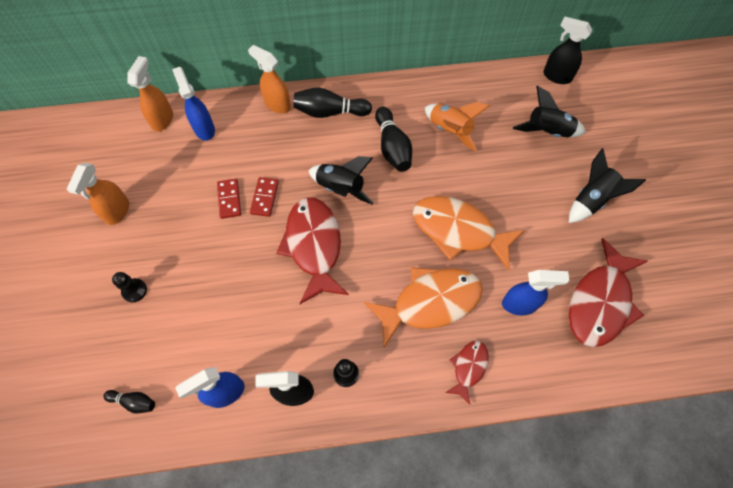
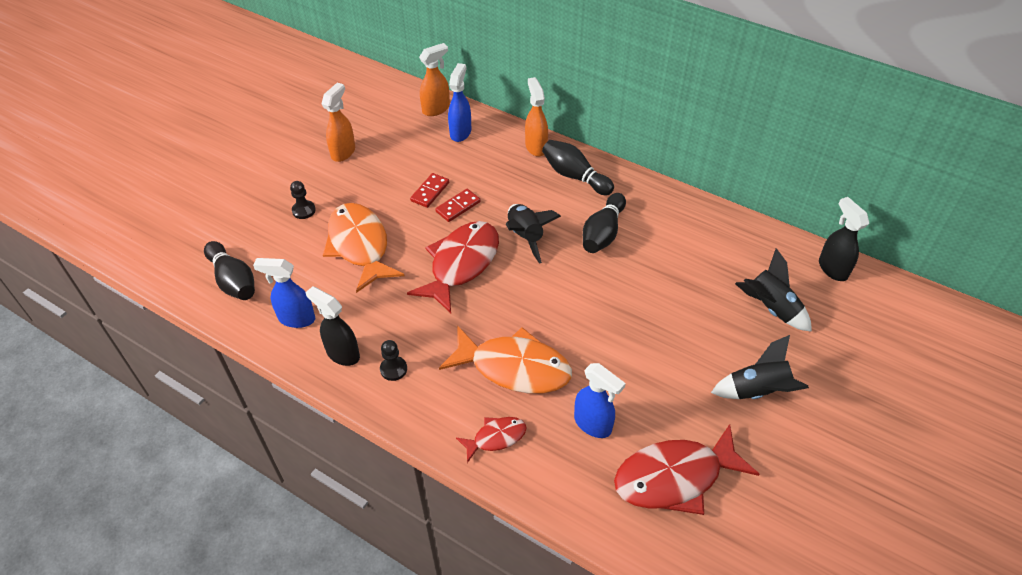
camera: 40 degrees right, 15 degrees down
orange spray bottle [67,163,129,225] -> orange spray bottle turned 150 degrees clockwise [321,83,355,162]
black bowling pin [103,390,155,414] -> black bowling pin [204,241,255,300], size x1.82
orange fish [413,196,525,270] -> orange fish moved to [323,203,404,293]
orange rocket [425,102,490,151] -> none

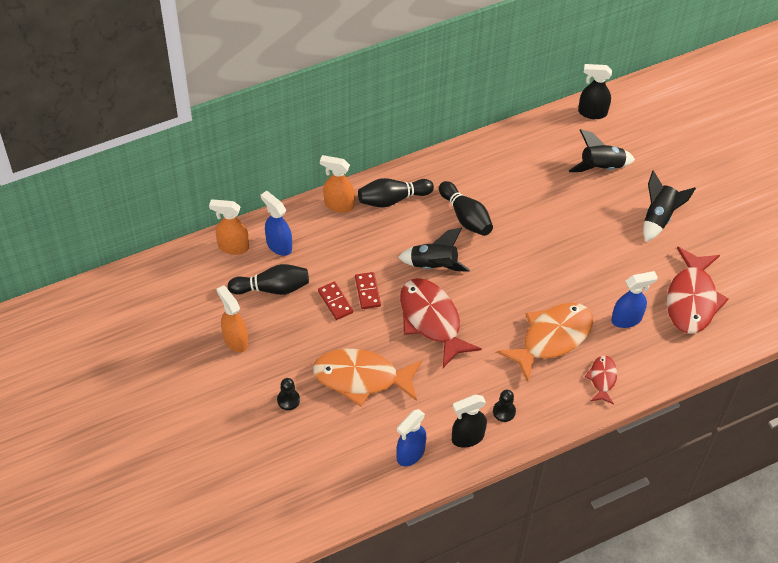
camera: 60 degrees left, 5 degrees up
black bowling pin [204,241,255,300] -> black bowling pin moved to [228,264,309,295]
orange spray bottle [419,43,450,116] -> orange spray bottle turned 75 degrees counterclockwise [209,199,249,255]

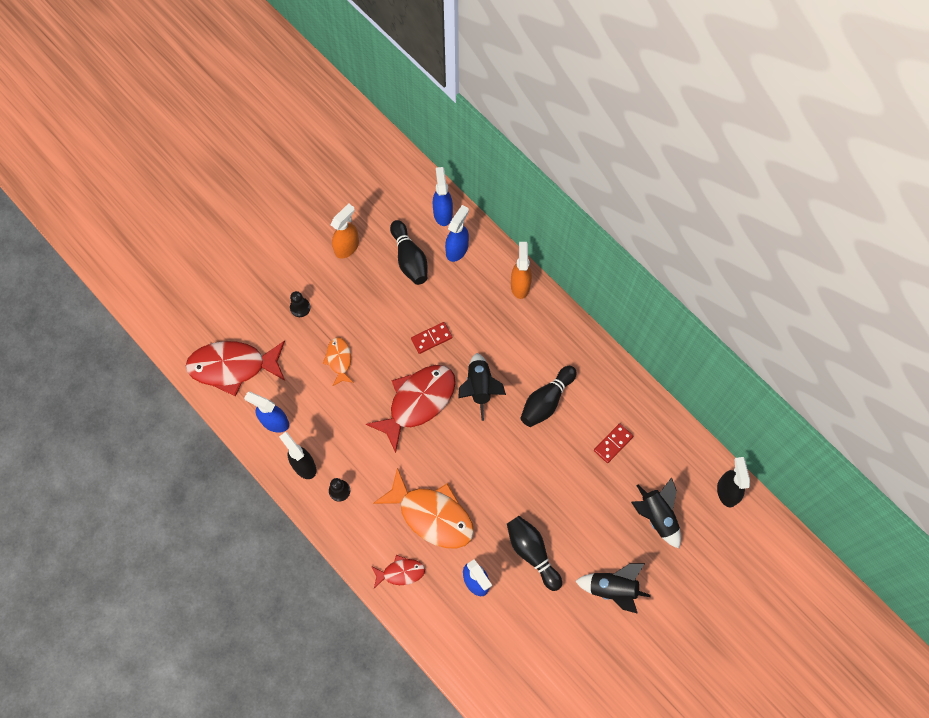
camera: 75 degrees right, 15 degrees up
orange spray bottle [209,199,249,255] -> blue spray bottle [433,167,453,226]
orange fish [313,349,422,406] -> orange fish [323,337,354,386], size x0.51
red domino [318,282,353,320] -> red domino moved to [594,423,634,463]
black bowling pin [358,178,434,207] -> black bowling pin moved to [507,516,562,591]
red fish [667,247,729,334] -> red fish moved to [186,341,285,396]

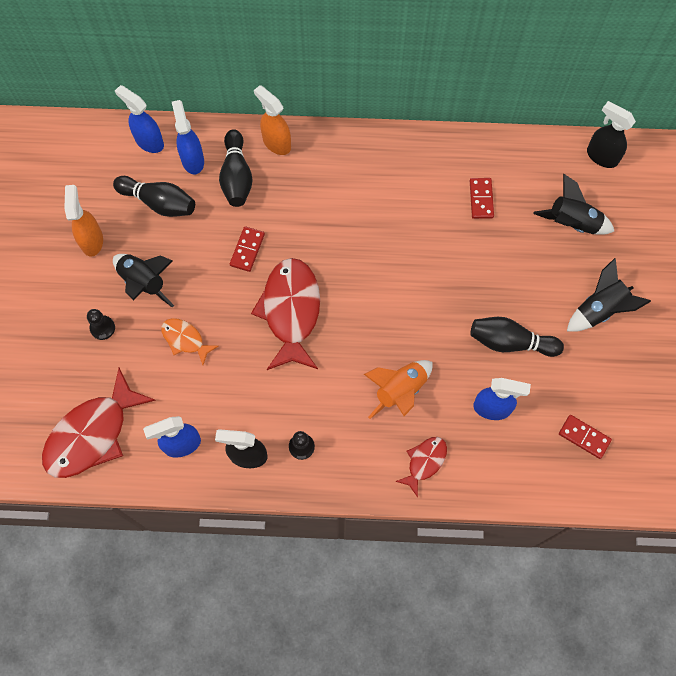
camera: 45 degrees left, 0 degrees up
orange fish [373,468,474,548] -> orange rocket [364,360,433,419]
black rocket [458,353,506,421] -> black rocket moved to [113,254,174,308]
black bowling pin [521,366,577,427] -> black bowling pin moved to [219,129,253,207]
none -> red domino [559,415,612,459]

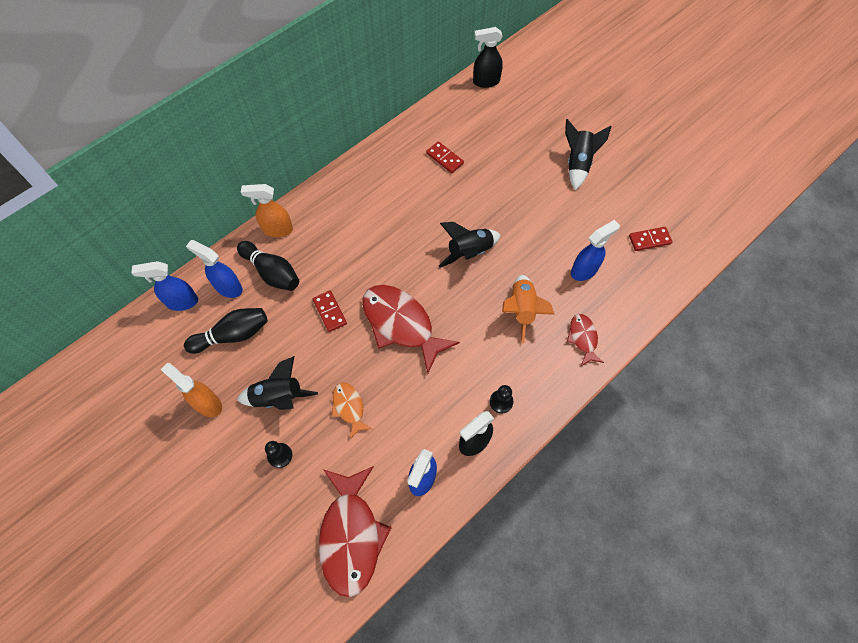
camera: 45 degrees left, 5 degrees down
orange fish [161,318,219,365] -> orange fish turned 75 degrees clockwise [332,382,372,439]
black bowling pin [470,317,564,357] -> none
black rocket [533,174,614,235] -> black rocket moved to [439,222,501,268]

